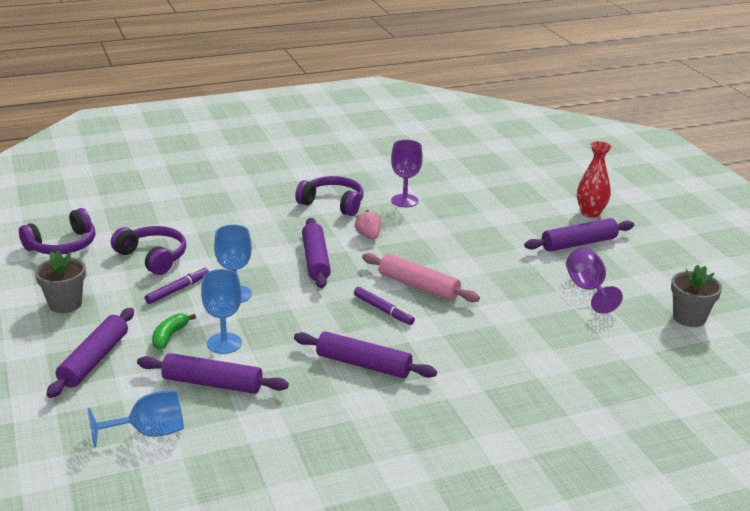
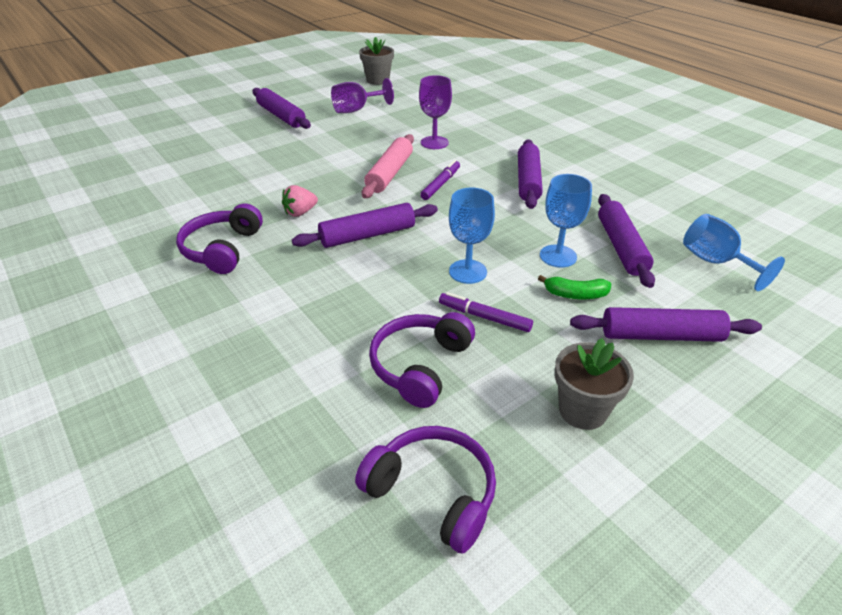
camera: 105 degrees left, 10 degrees up
purple goblet [391,140,423,208] -> purple goblet moved to [419,75,452,149]
red vase [577,141,612,218] -> none

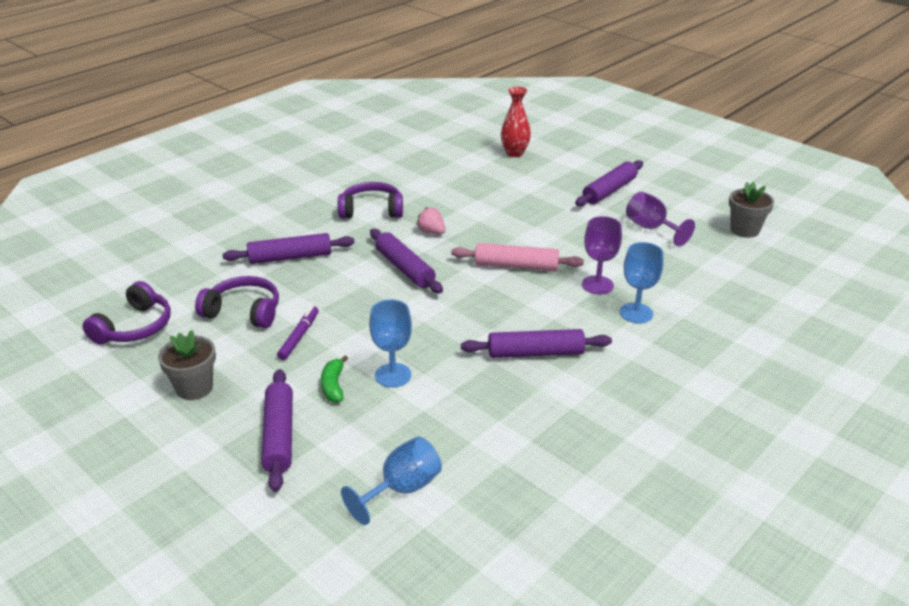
camera: 80 degrees right, 5 degrees down
purple marker [420,160,460,200] -> none
blue goblet [449,188,495,284] -> blue goblet moved to [620,242,664,323]
purple rolling pin [598,194,655,288] -> purple rolling pin moved to [222,233,355,264]
none -> red vase [501,87,531,157]

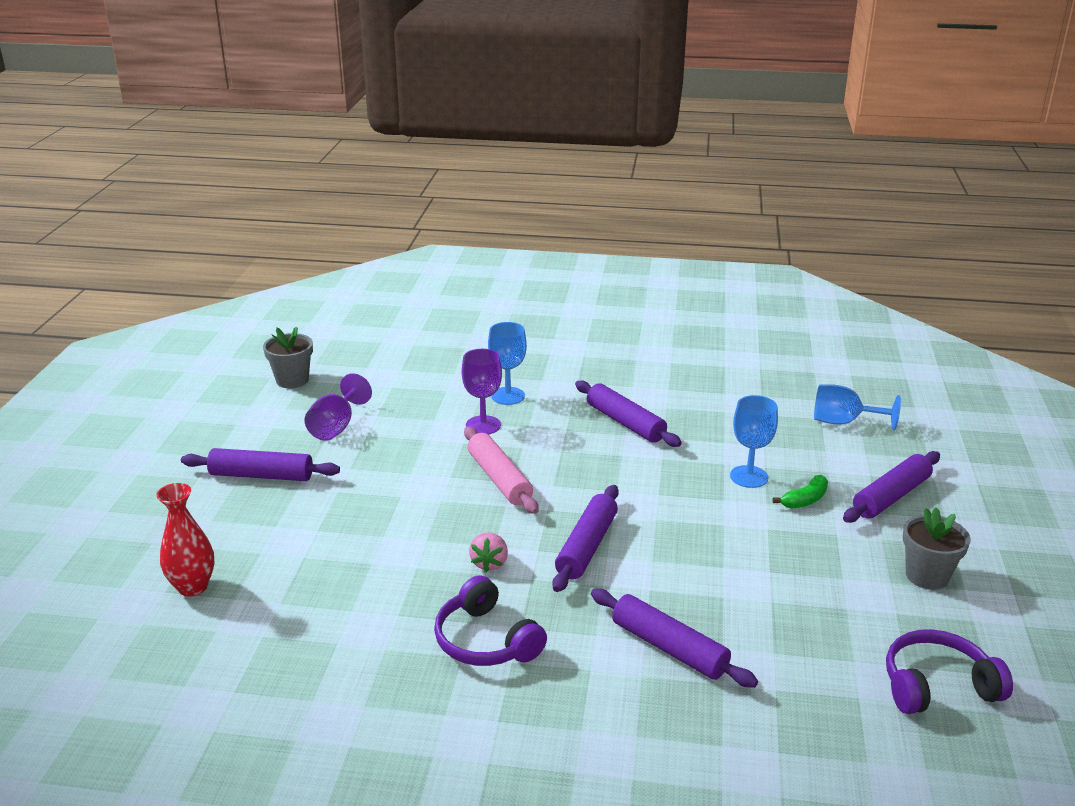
camera: 125 degrees left, 5 degrees down
purple headphones [195,276,279,328] -> none
purple marker [277,306,319,360] -> none

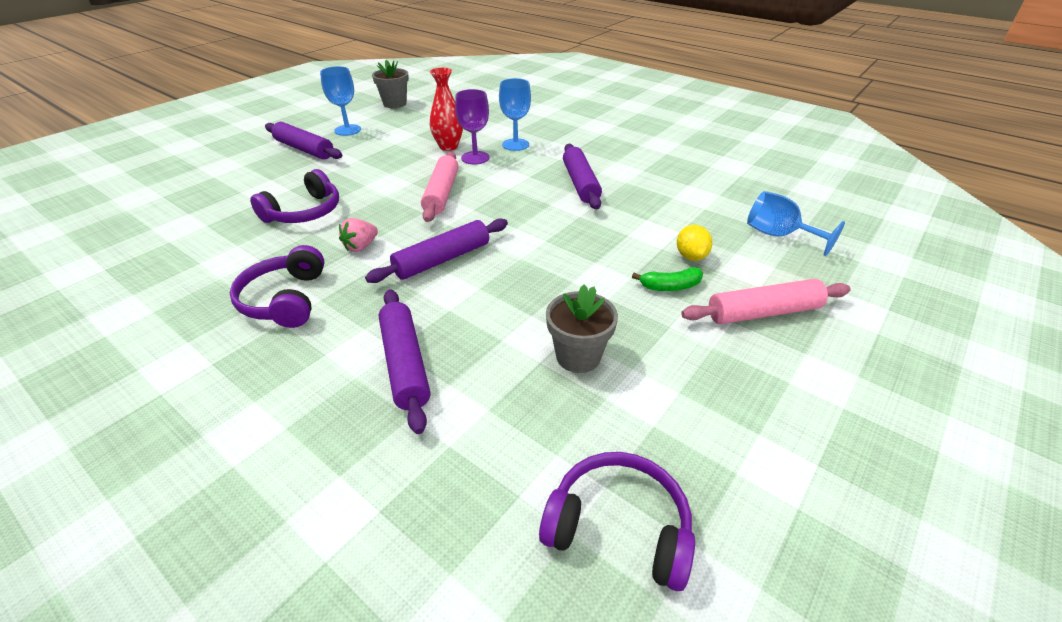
camera: 30 degrees right, 10 degrees up
red vase [156,483,215,597] -> red vase moved to [430,68,463,151]
purple goblet [304,373,372,441] -> none
blue goblet [730,395,778,488] -> blue goblet moved to [320,66,361,136]
purple rolling pin [843,451,940,523] -> pink rolling pin [681,279,851,324]
grey flower pot [903,508,971,590] -> grey flower pot moved to [546,284,618,373]
none -> purple headphones [250,169,339,223]
none -> yellow lemon [677,225,712,261]

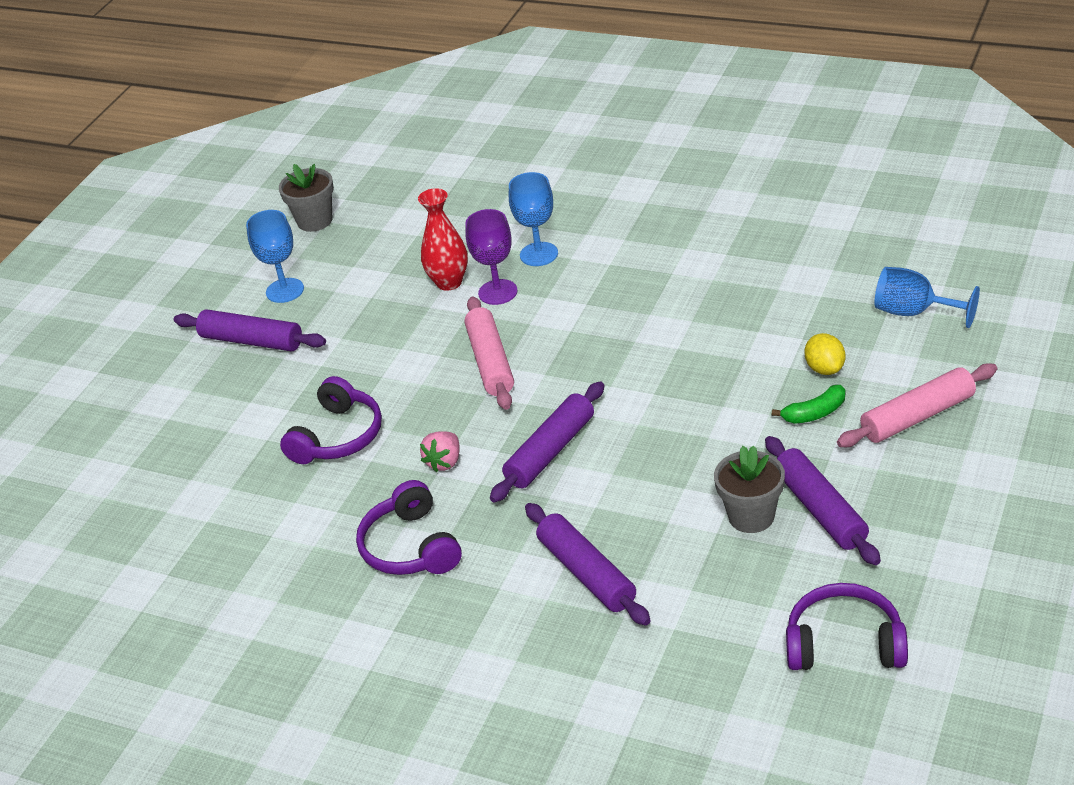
camera: 10 degrees left, 0 degrees up
purple rolling pin [563,144,602,209] -> purple rolling pin moved to [765,436,881,565]

